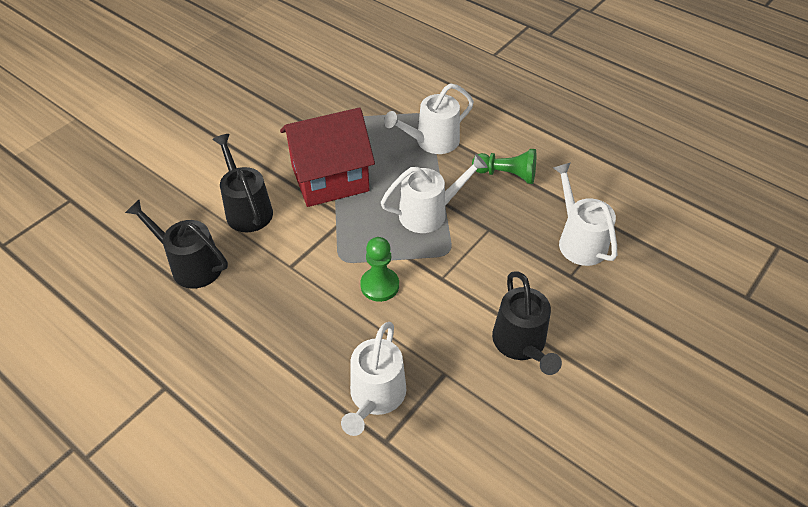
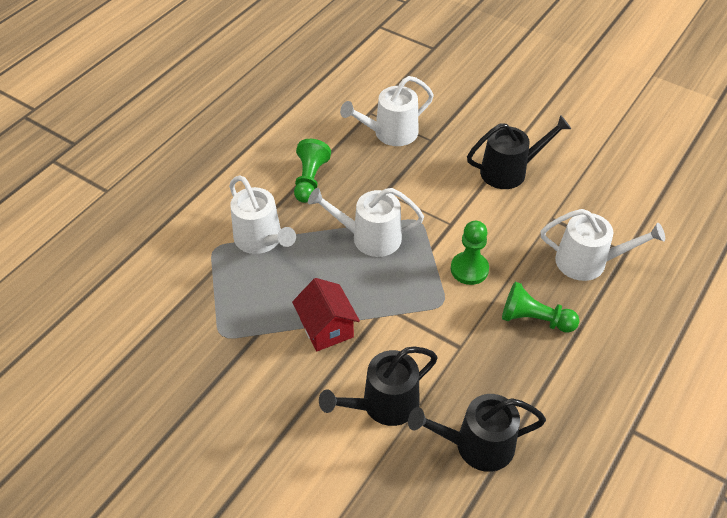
camera: 95 degrees left, 0 degrees up
black watering can [125,200,228,289] -> black watering can turned 60 degrees clockwise [408,394,546,472]
red house [280,108,375,207] -> red house [292,278,360,351], size x0.58
white watering can [381,154,488,233] -> white watering can turned 60 degrees counterclockwise [308,188,424,257]
none -> green pawn [502,282,579,333]

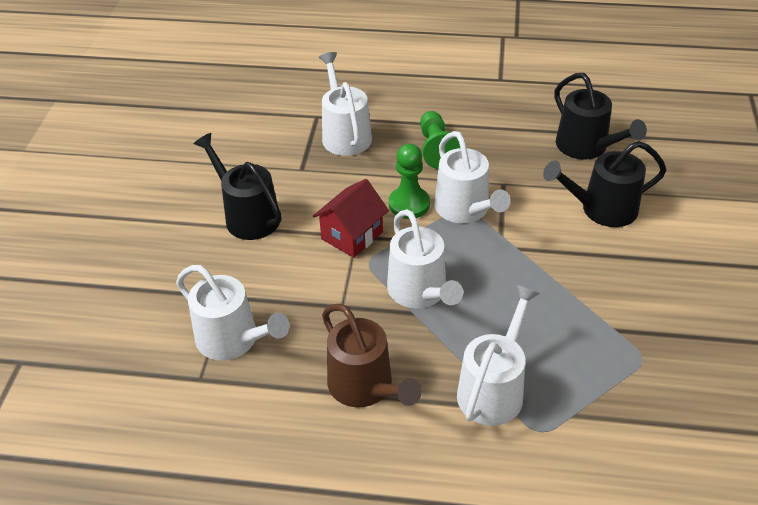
camera: 115 degrees left, 5 degrees down
red house [292,278,360,351] -> red house moved to [313,179,389,258]
green pawn [294,139,331,203] -> brown watering can [322,304,422,408]
black watering can [319,346,438,426] -> black watering can turned 135 degrees clockwise [543,141,666,227]
none -> white watering can [434,131,511,223]

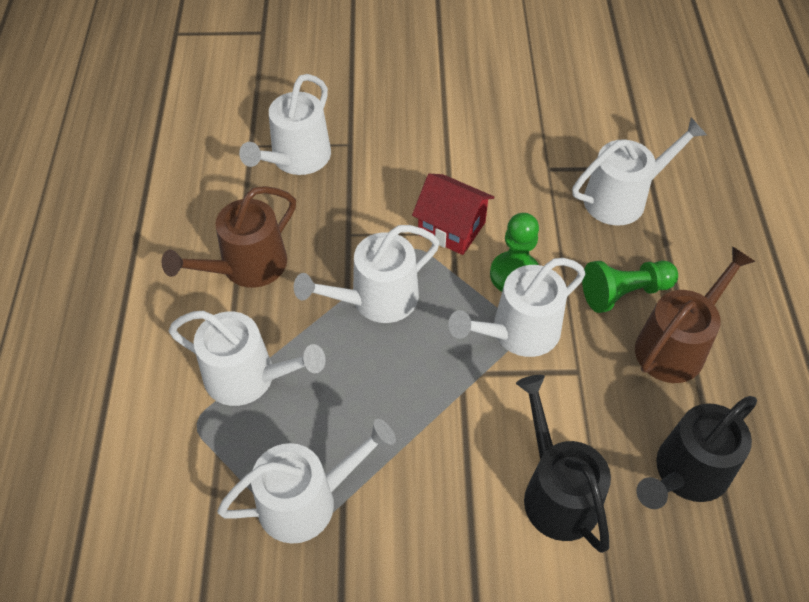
camera: 80 degrees right, 10 degrees up
black watering can [194,133,281,240] -> none
none -> white watering can [217,419,396,544]
none -> brown watering can [635,246,756,383]

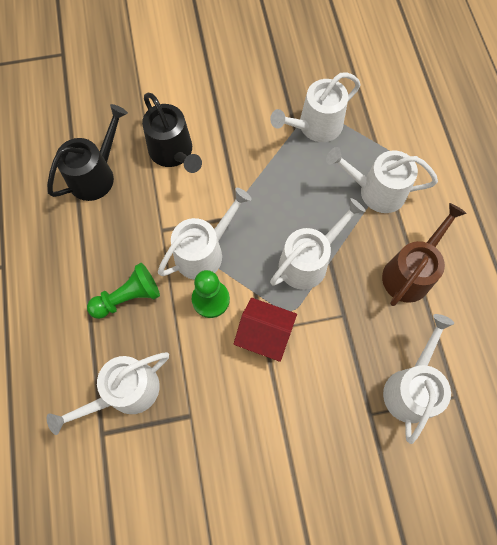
camera: 170 degrees right, 15 degrees up
brown watering can [635,246,756,383] -> none

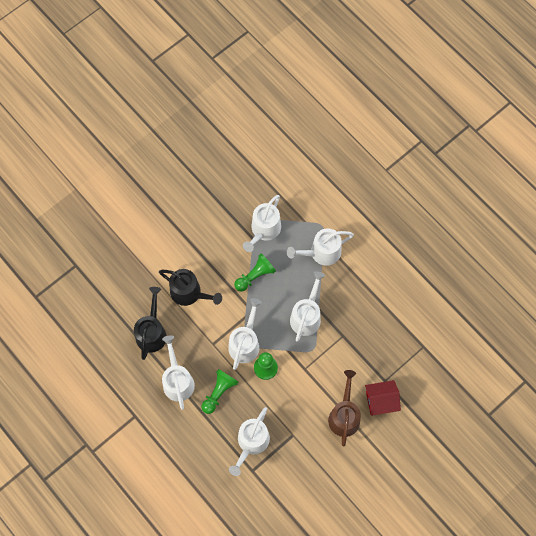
camera: 30 degrees left, 0 degrees up
red house [234,298,297,362] -> red house moved to [365,380,401,416]
brown watering can [382,203,467,306] -> brown watering can moved to [328,370,361,447]
white watering can [383,314,454,444] -> white watering can moved to [162,335,195,410]
none -> green pawn [234,253,276,291]

